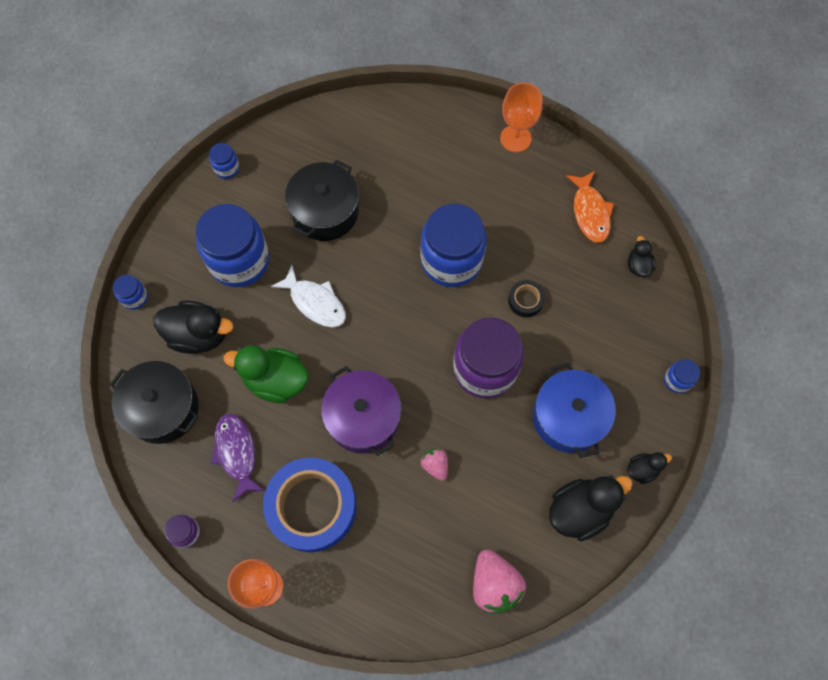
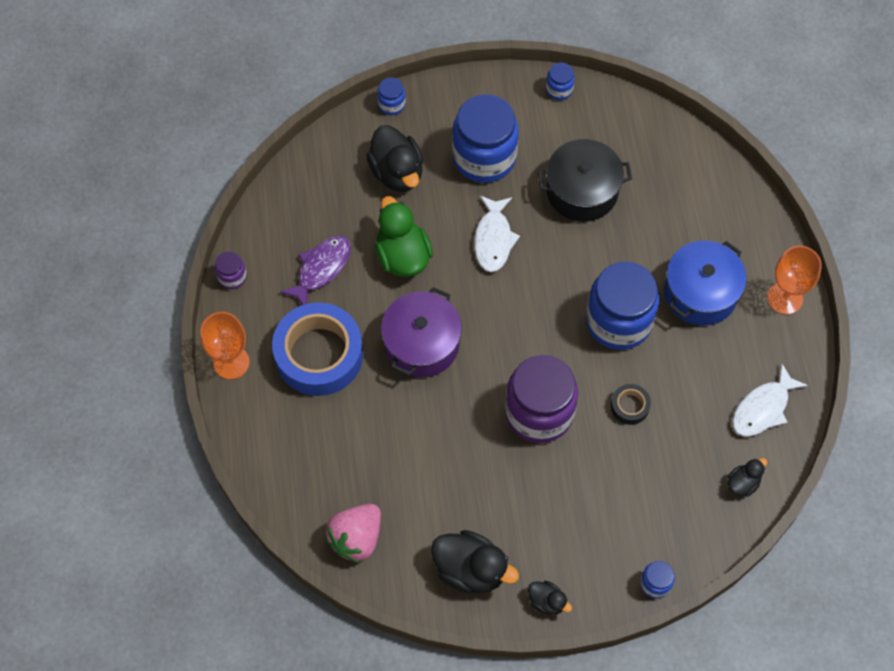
camera: 55 degrees right, 5 degrees down
black pot [110,361,199,444] -> none
pink strawberry [421,448,448,481] -> none
blue pot [533,363,616,458] -> blue pot moved to [664,241,746,325]
orange fish [566,171,614,243] -> white fish [732,364,808,436]

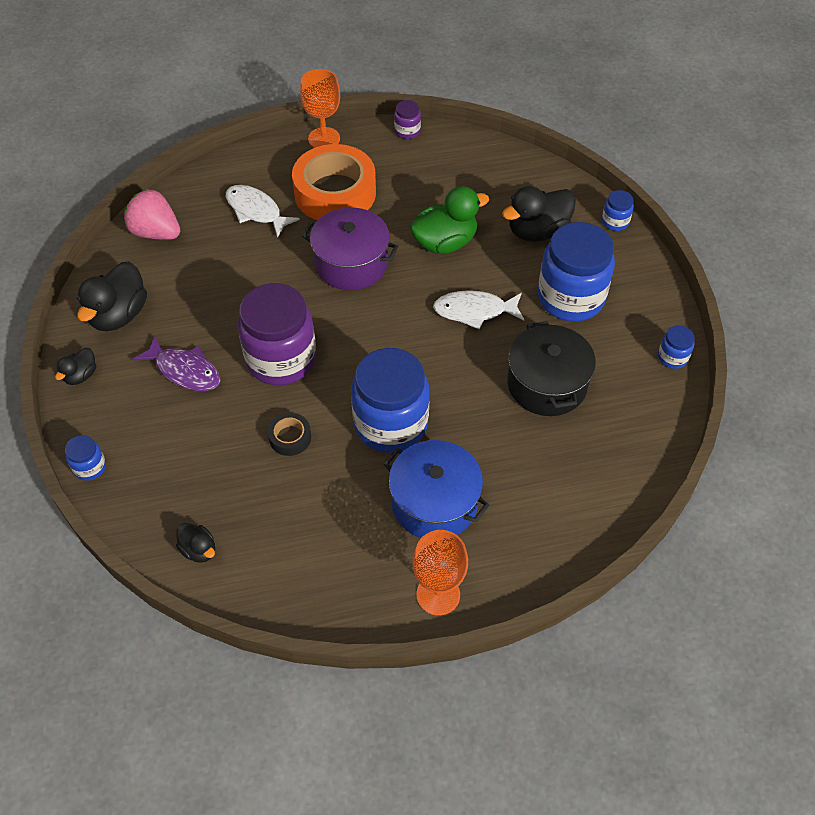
camera: 85 degrees right, 10 degrees down
blue tape [272,302,363,396] -> orange tape [292,144,376,220]
purple fish [280,236,351,305] -> purple fish moved to [133,335,221,391]
white fish [732,364,808,436] -> white fish moved to [226,185,300,238]

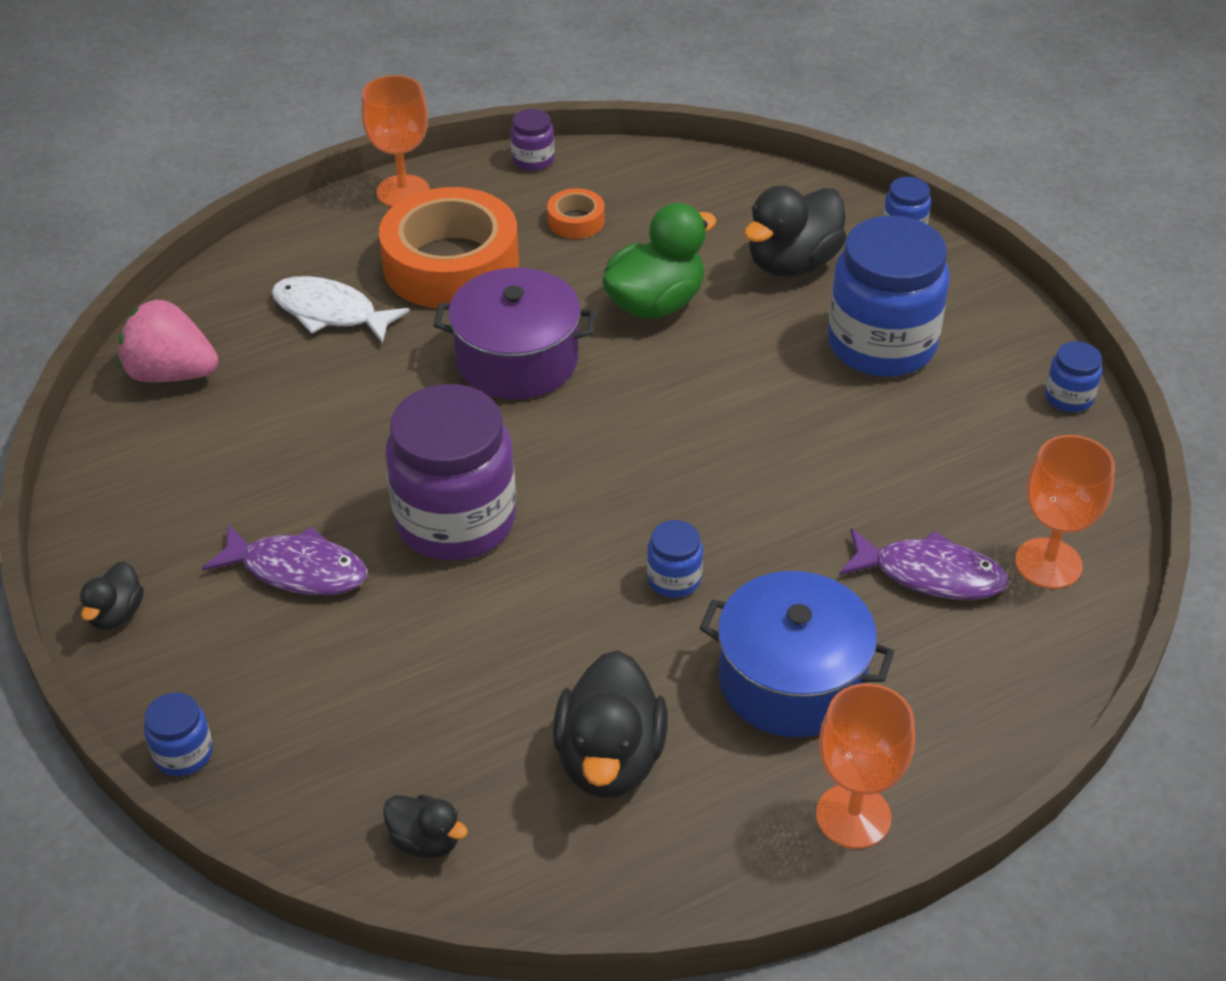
camera: 15 degrees left, 10 degrees down
black duck [77,261,147,331] -> black duck moved to [553,650,668,798]
black tape [268,413,311,456] -> none
blue jar [351,348,429,453] -> blue jar [647,520,703,598], size x0.44
white fish [433,290,524,329] -> none
black pot [507,321,596,416] -> none
none -> orange tape [547,188,605,239]
none -> purple fish [839,528,1009,600]
none -> orange goblet [1015,435,1115,589]

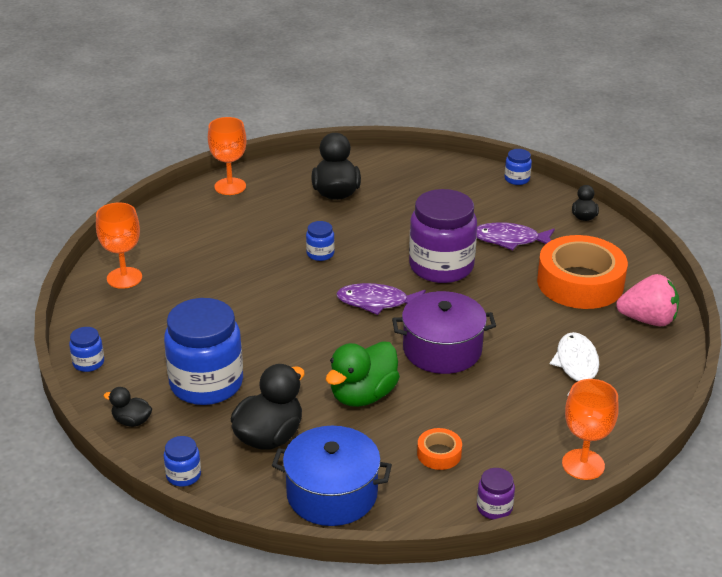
camera: 170 degrees right, 10 degrees down
white fish [272,276,410,344] -> white fish turned 105 degrees counterclockwise [550,332,599,396]
orange tape [379,187,519,308] -> orange tape moved to [537,235,628,309]
black duck [383,795,468,858] -> black duck moved to [104,387,152,427]
blue pot [700,571,894,737] -> blue pot moved to [272,426,392,526]
purple fish [839,528,1009,600] -> purple fish moved to [336,283,426,315]

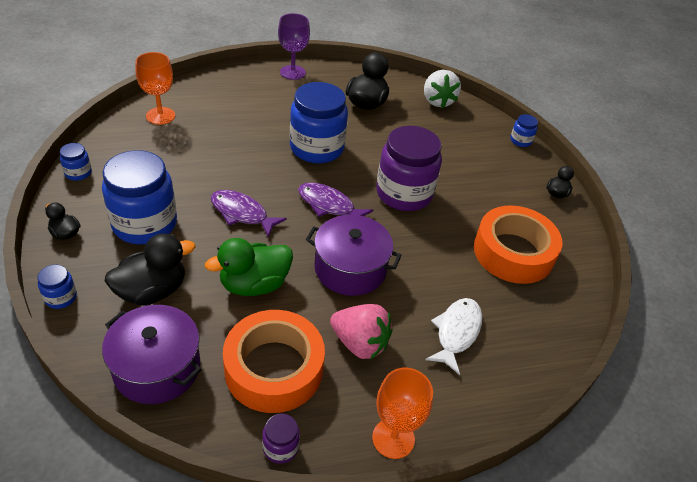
camera: 20 degrees right, 10 degrees up
orange goblet [208,117,247,195] -> purple goblet [278,13,310,80]
blue pot [272,426,392,526] -> purple pot [102,305,202,404]
blue jar [306,221,335,261] -> blue jar [290,82,348,164], size x2.30
orange tape [417,428,462,470] -> orange tape [223,310,325,413], size x2.32
purple fish [477,222,555,250] -> purple fish moved to [211,190,287,238]
pink strawberry [616,274,679,326] -> pink strawberry moved to [330,304,392,359]
none -> white strawberry [424,70,461,108]

